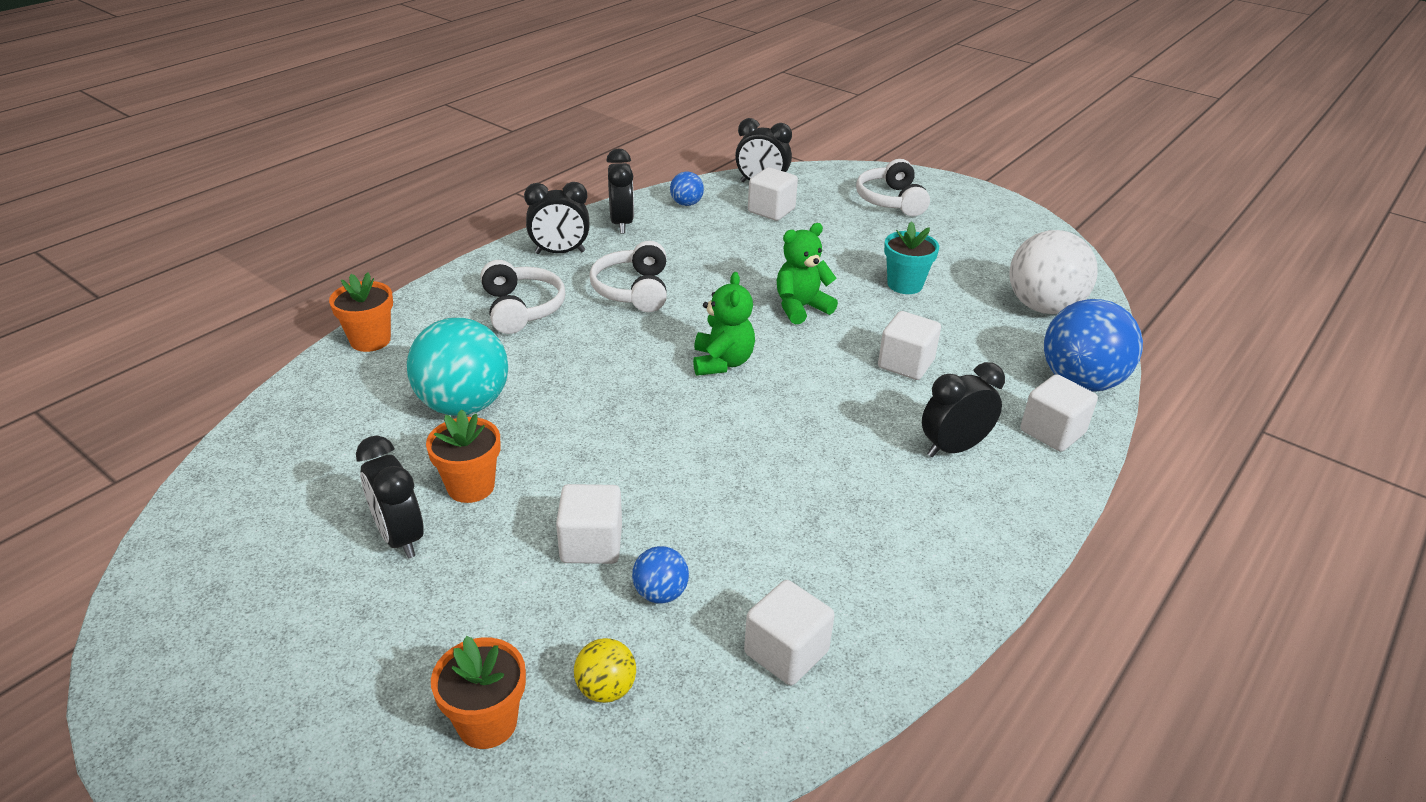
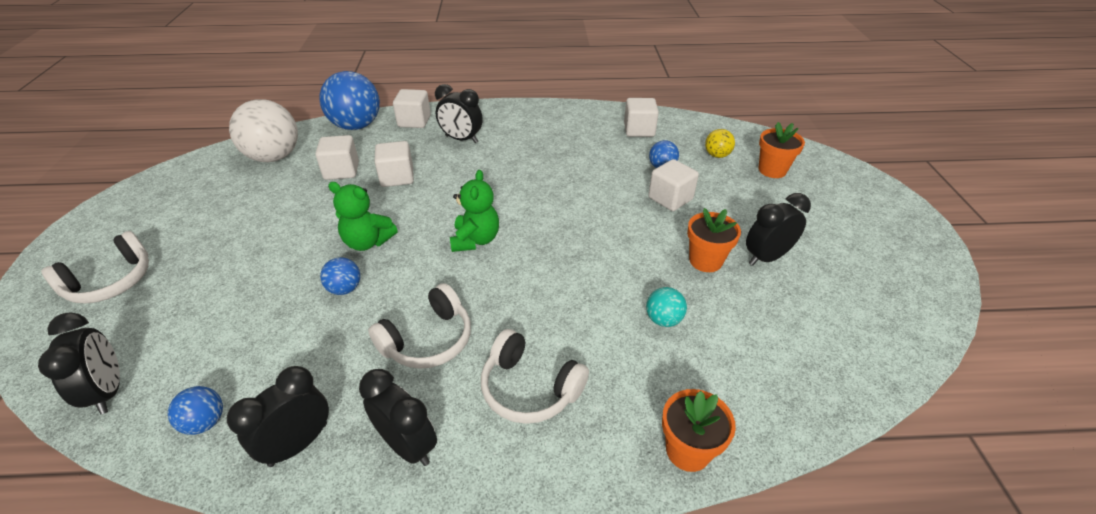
camera: 130 degrees left, 5 degrees up
black clock [356,436,424,559] -> black clock turned 135 degrees counterclockwise [746,193,811,266]
turquoise ball [407,318,508,416] -> turquoise ball [646,287,687,327], size x0.48
white headphones [480,260,565,334] -> white headphones turned 90 degrees counterclockwise [481,329,589,424]
green teddy bear [693,272,755,376] -> green teddy bear turned 135 degrees clockwise [450,170,499,252]
white cube [748,167,798,221] -> white cube moved to [315,135,359,180]
turquoise flower pot [884,221,939,294] -> none
none -> blue ball [320,257,360,295]

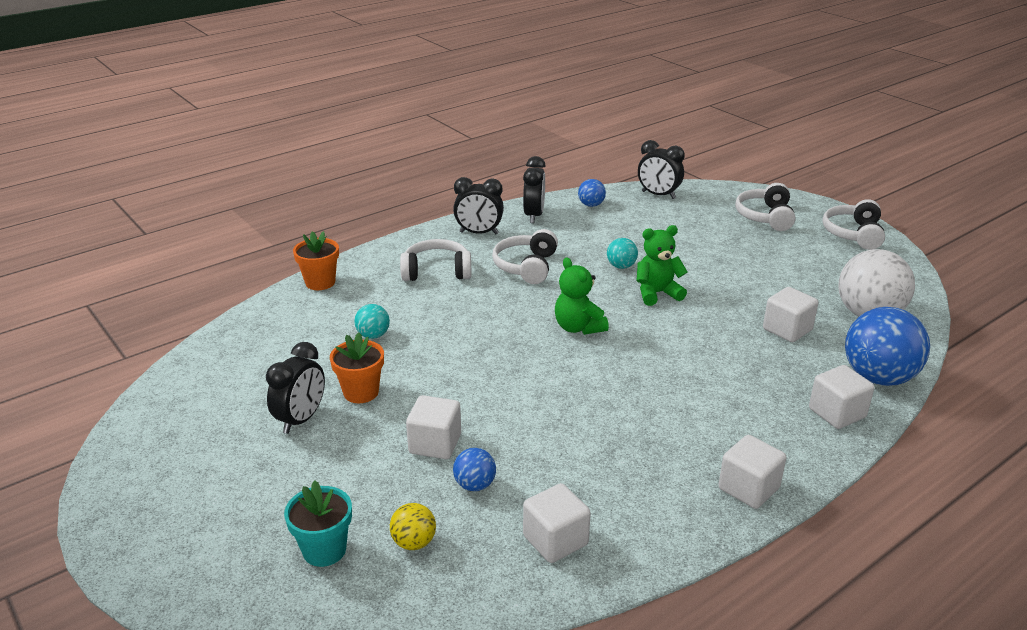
camera: 145 degrees right, 10 degrees down
blue ball [320,257,360,295] -> turquoise ball [607,238,638,269]
white cube [374,141,414,187] -> white cube moved to [718,435,787,509]
black clock [435,84,483,143] -> none
orange flower pot [759,122,805,178] -> turquoise flower pot [284,481,352,567]
none -> white headphones [822,199,885,250]

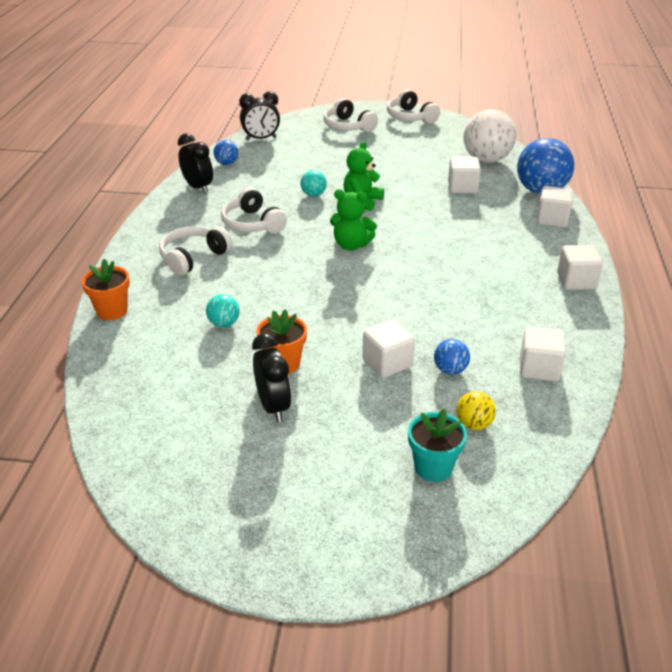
camera: 45 degrees left, 5 degrees up
black clock [453,177,504,234] -> none

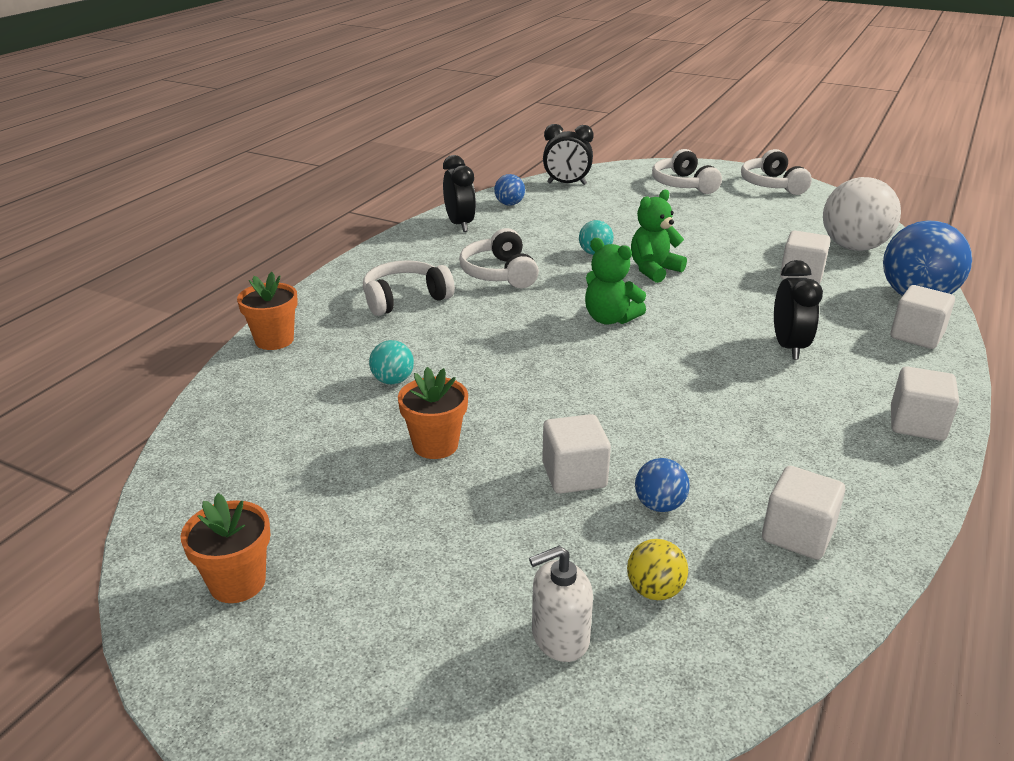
camera: 20 degrees right, 5 degrees down
black clock [252,333,291,422] -> black clock moved to [774,260,823,360]
turquoise flower pot [408,409,467,482] -> white soap dispenser [529,546,593,662]
none -> orange flower pot [181,493,271,603]

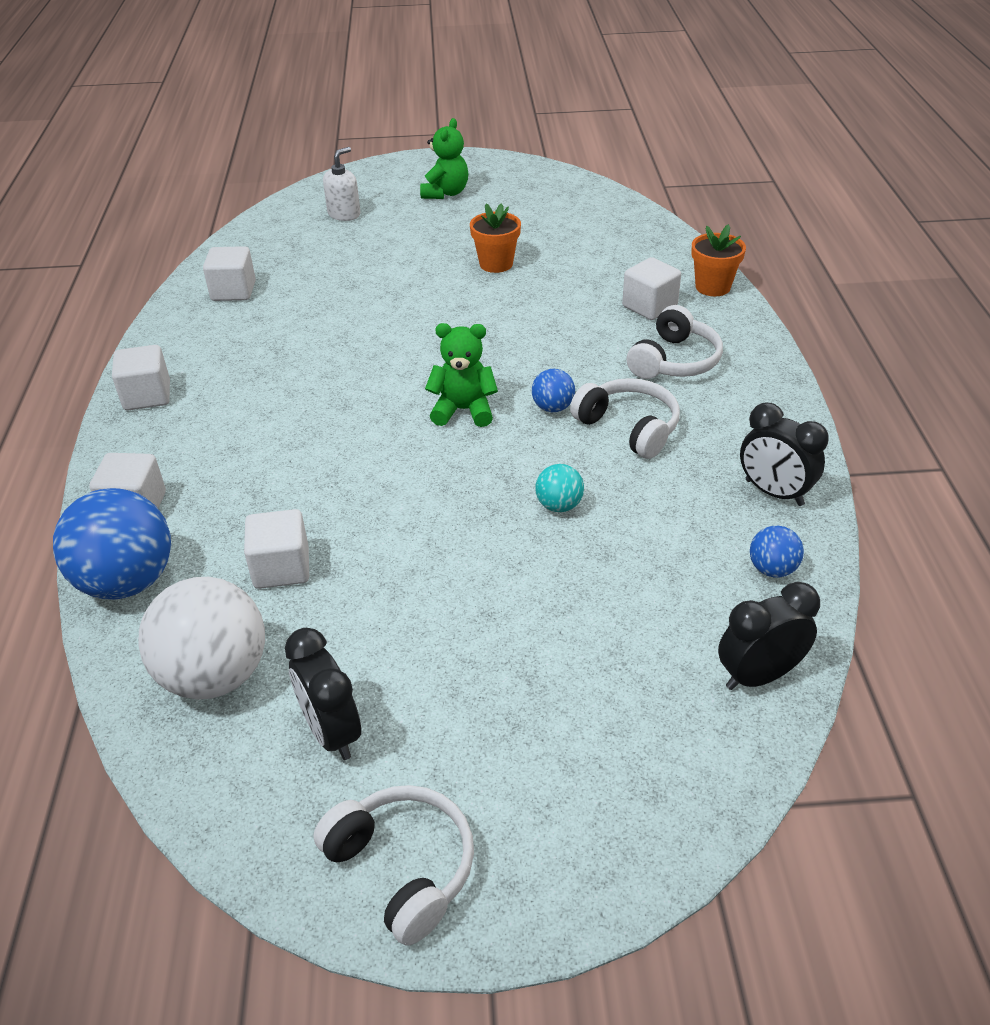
camera: 150 degrees right, 10 degrees up
orange flower pot [181,493,271,603] -> none
turquoise ball [369,340,414,384] -> none
white cube [542,414,611,494] -> white cube moved to [622,257,681,320]
yellow ball [627,539,688,600] -> none
green teddy bear [631,190,687,283] -> green teddy bear moved to [420,118,468,199]
blue ball [635,458,690,512] -> blue ball moved to [532,369,575,412]
white headphones [652,149,722,194] -> none
black clock [774,260,823,360] -> black clock moved to [285,628,361,760]

